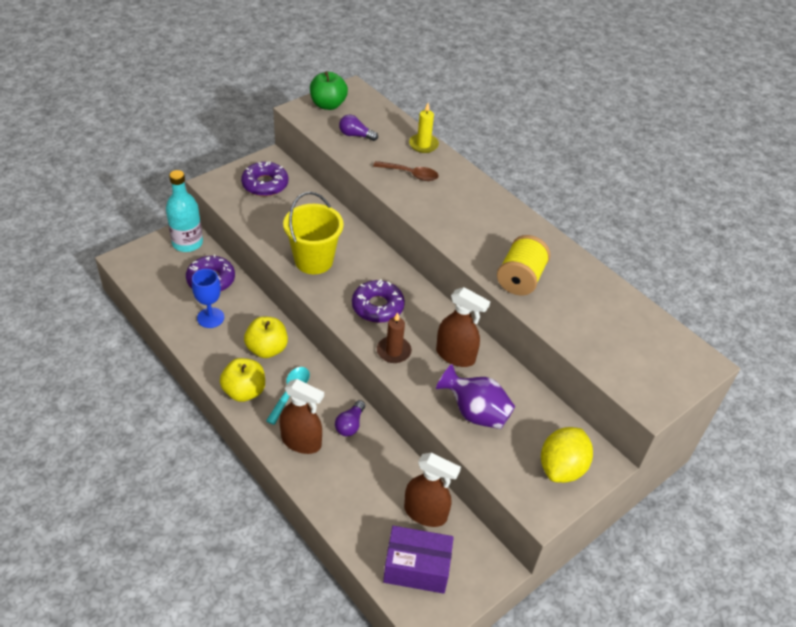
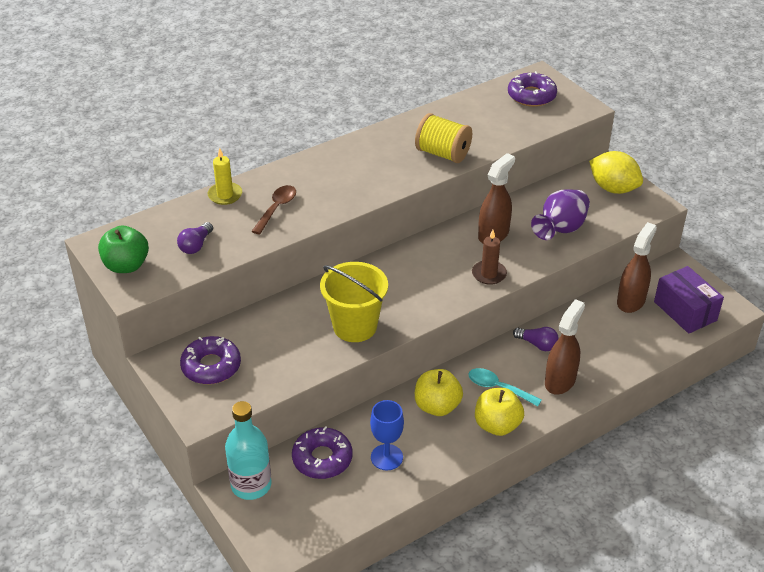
camera: 80 degrees left, 5 degrees down
purple donut [352,280,405,323] -> purple donut moved to [508,71,557,107]
purple box [383,526,454,594] -> purple box turned 45 degrees counterclockwise [654,266,724,334]

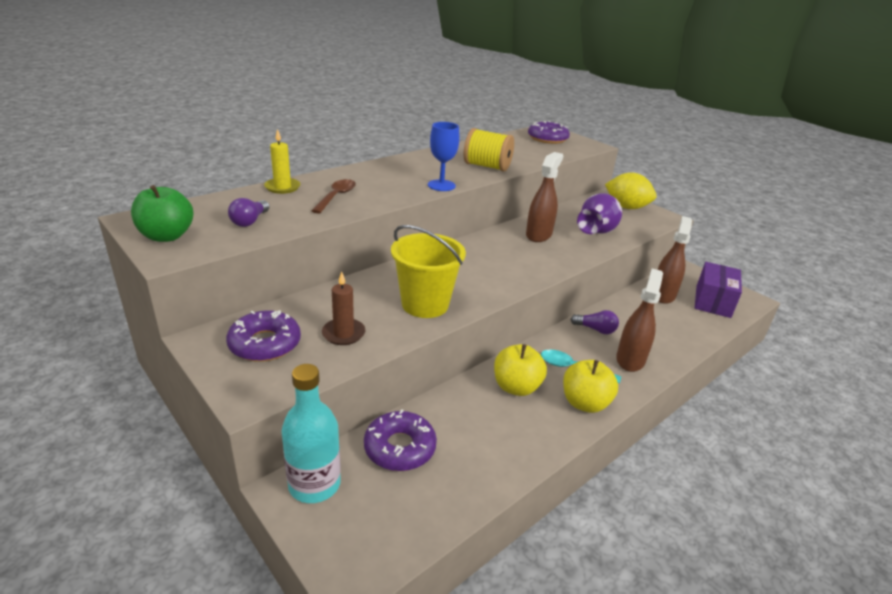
camera: 10 degrees left, 10 degrees down
blue goblet [370,400,404,470] -> blue goblet moved to [428,122,460,191]
brown candle [472,230,507,285] -> brown candle moved to [322,272,365,345]
purple box [654,266,724,334] -> purple box turned 60 degrees clockwise [695,262,742,318]

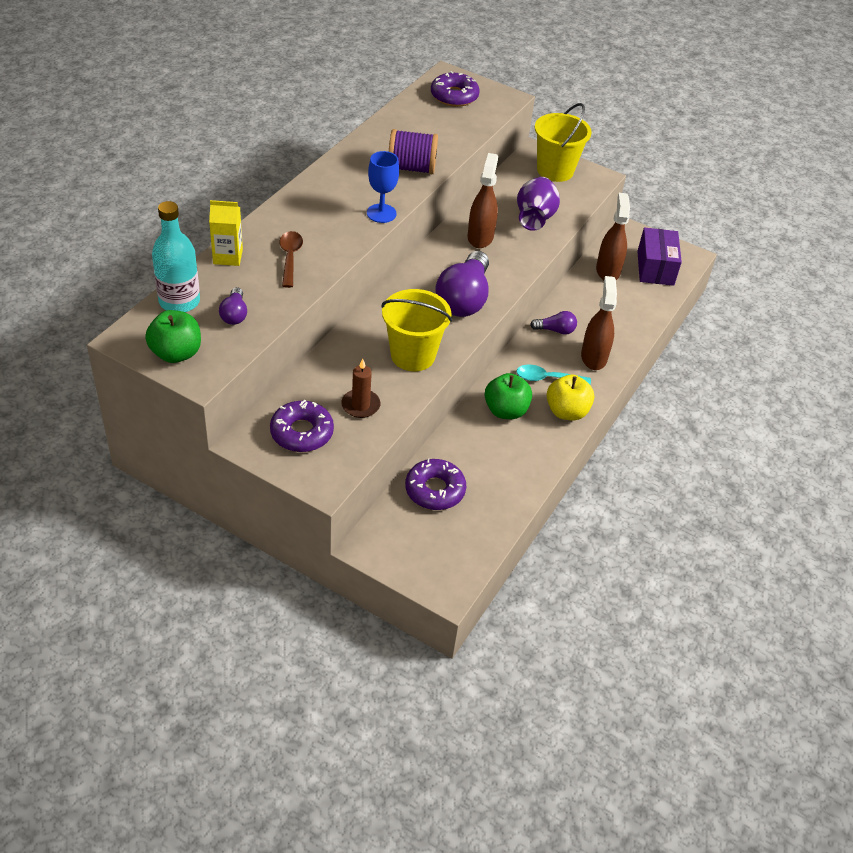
camera: 20 degrees left, 15 degrees up
yellow candle [264,129,300,194] -> yellow carton [209,200,243,266]
turquoise bottle [281,364,341,503] -> turquoise bottle moved to [152,201,200,312]
yellow spool [464,128,514,172] -> purple spool [389,129,438,174]
yellow apple [494,344,547,396] -> green apple [485,373,532,419]
yellow lemon [605,173,657,209] -> yellow bucket [535,103,592,182]
none -> purple light bulb [435,251,489,317]

